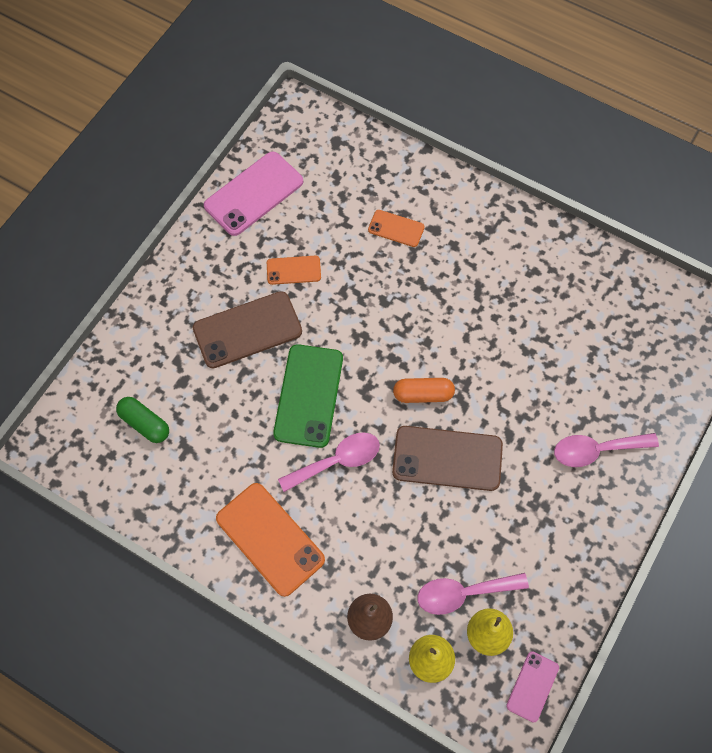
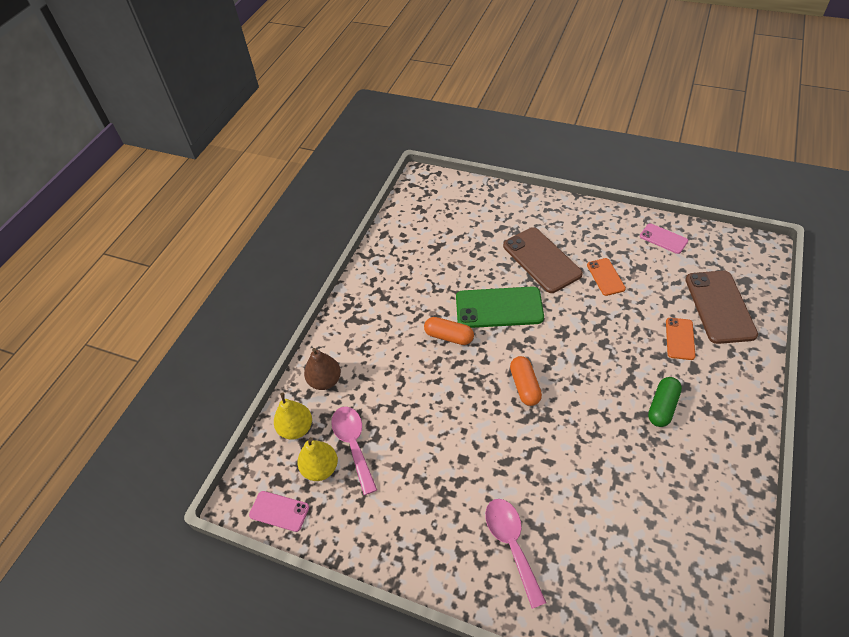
camera: 85 degrees right, 15 degrees down
green capsule [116,397,169,443] -> green capsule moved to [648,377,682,427]
pink phone [204,152,303,236] -> pink phone [640,223,688,254], size x0.54
orange phone [216,483,325,597] -> none
pink spoon [278,432,380,492] -> orange capsule [424,317,474,345]
brown phone [392,426,503,491] -> brown phone moved to [685,270,758,344]

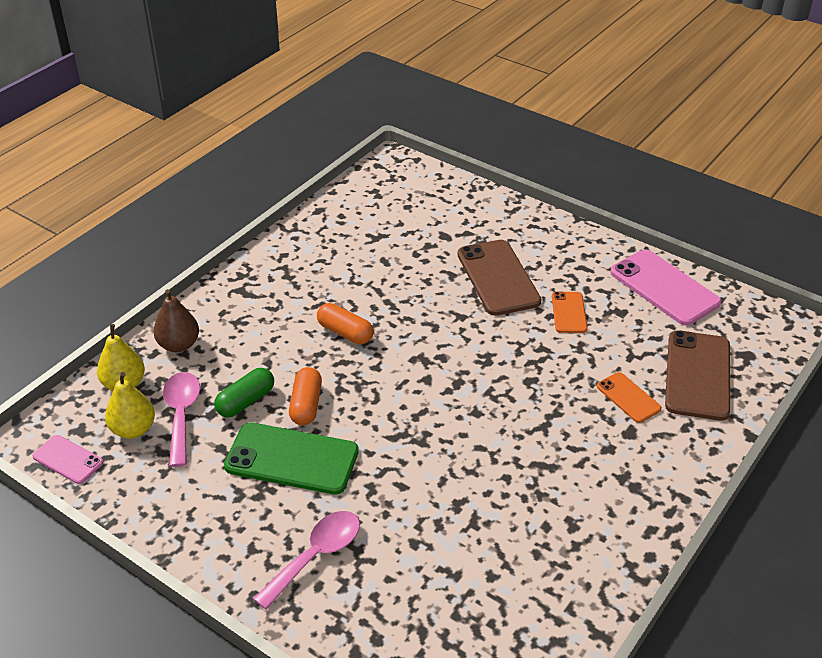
camera: 10 degrees right, 10 degrees down
green phone [456,286,544,328] -> green phone moved to [224,422,359,495]
pink spoon [485,499,547,609] -> pink spoon turned 45 degrees clockwise [253,511,360,610]
orange capsule [510,356,542,406] -> orange capsule moved to [289,367,322,425]
pink phone [640,223,688,254] -> pink phone [610,249,721,325], size x1.85
green capsule [648,377,682,427] -> green capsule moved to [214,368,274,418]
orange phone [666,318,695,360] -> orange phone turned 60 degrees counterclockwise [597,372,662,423]

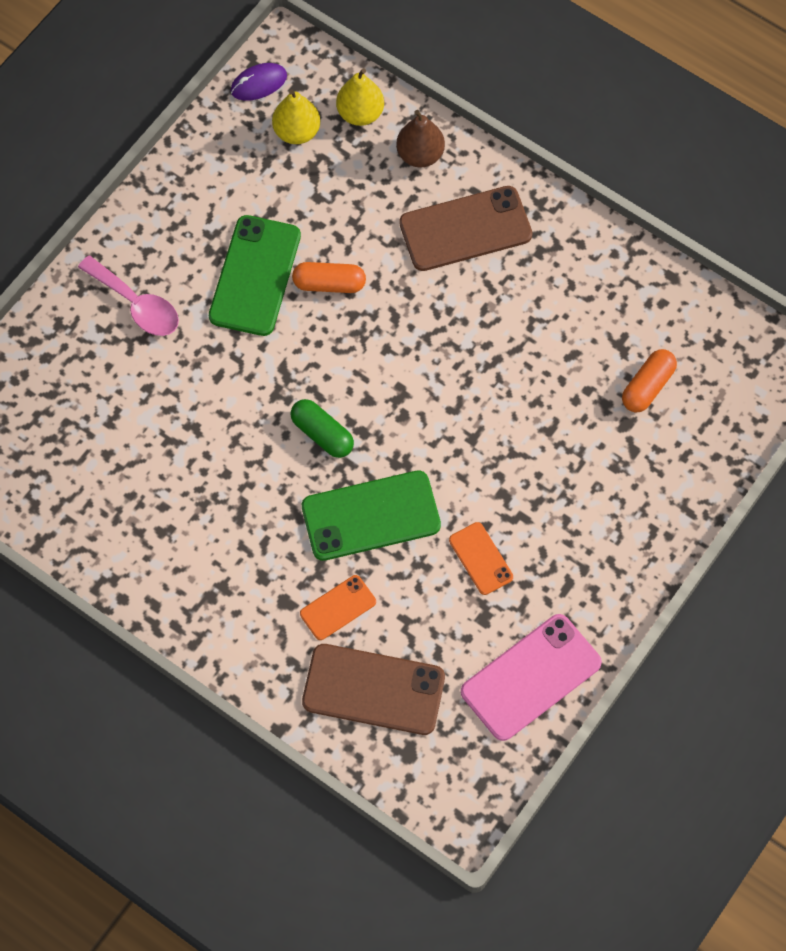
camera: 90 degrees right, 25 degrees up
pink phone [32,435,103,484] -> purple mouse [231,63,287,101]
pink spoon [163,372,200,467] -> none
green capsule [214,368,274,418] -> green capsule moved to [291,399,354,458]
orange capsule [317,303,374,344] -> orange capsule moved to [622,349,677,412]
brown phone [457,240,541,316] -> brown phone moved to [399,186,532,271]
orange phone [552,292,587,333] -> orange phone turned 60 degrees clockwise [449,522,513,595]
none -> green phone [302,470,441,561]

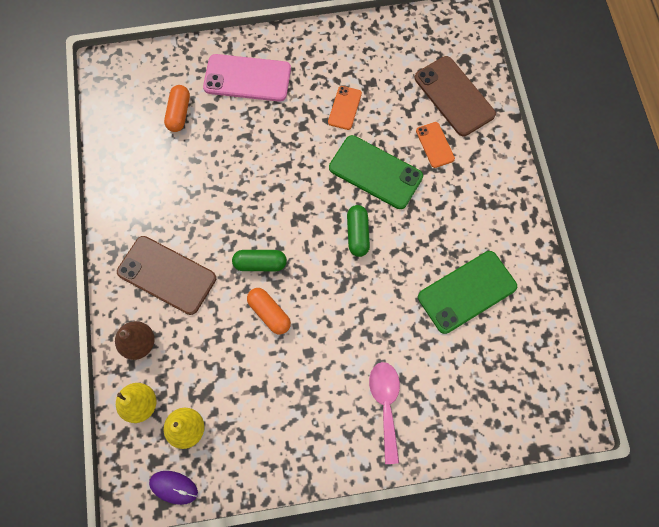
camera: 135 degrees left, 5 degrees up
green phone [209,215,301,336] -> green phone moved to [418,251,517,334]
orange phone [300,575,376,640] -> orange phone turned 60 degrees clockwise [416,122,455,168]
pink phone [461,614,602,741] -> pink phone moved to [203,54,291,102]
orange capsule [622,349,677,412] -> orange capsule turned 75 degrees counterclockwise [164,85,190,132]
none -> green capsule [232,250,287,271]

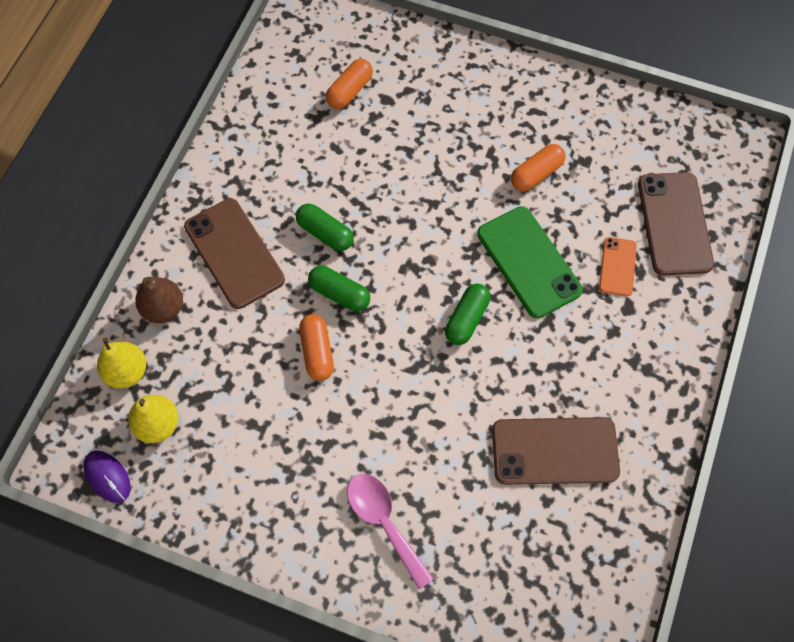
camera: 30 degrees right, 5 degrees down
pink phone [203,54,291,102] -> none
orange phone [328,86,362,130] -> orange capsule [511,144,565,191]
pink spoon [369,362,400,464] -> pink spoon turned 60 degrees counterclockwise [347,474,434,589]
green phone [418,251,517,334] -> brown phone [492,417,620,485]
none -> green capsule [296,203,354,251]

